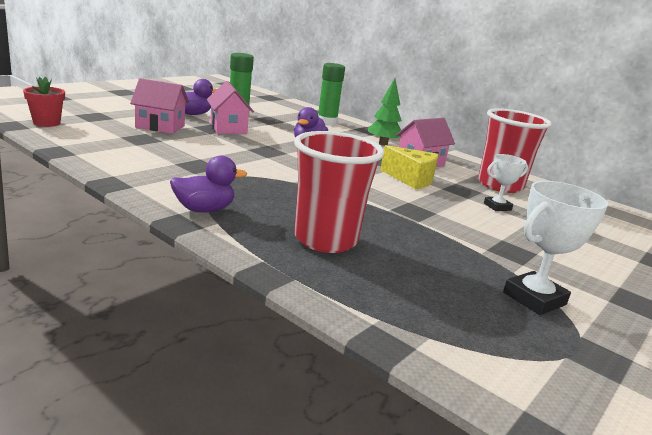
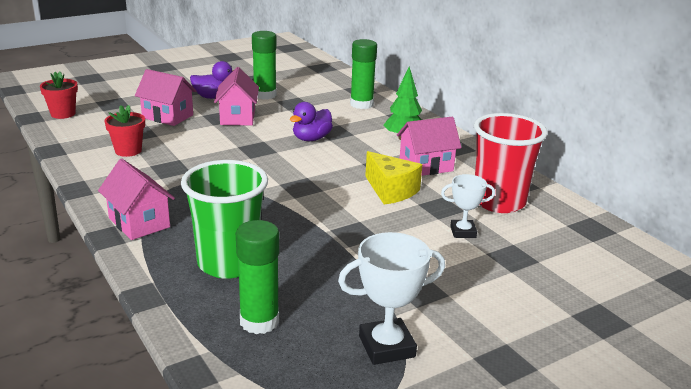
camera: 20 degrees right, 5 degrees up
purple duck [170,156,247,212] -> pink house [98,159,175,240]
red cup [294,131,384,253] -> green cup [181,160,268,279]
none -> red flower pot [104,105,145,157]
none -> green glue stick [236,220,279,334]

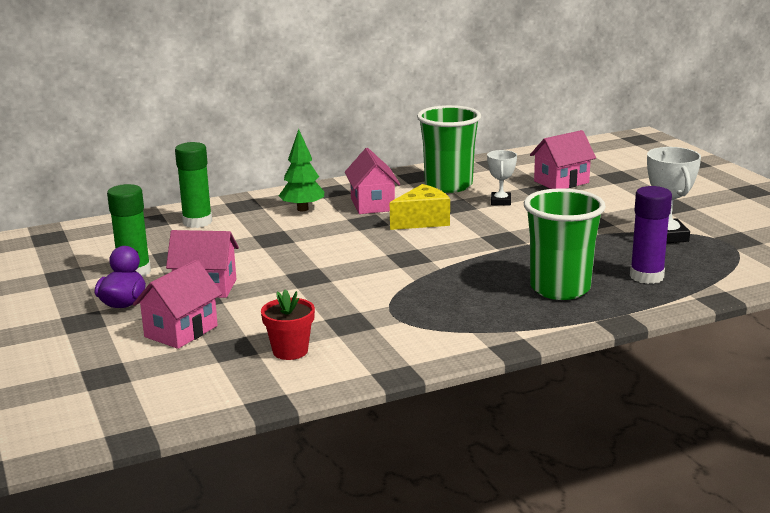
camera: 80 degrees left, 5 degrees down
red flower pot [40,72,78,119] -> none
pink house [98,159,175,240] -> pink house moved to [530,130,596,189]
green glue stick [236,220,279,334] -> purple glue stick [630,186,672,284]
purple duck [290,102,333,141] -> none
red cup [474,113,547,213] -> green cup [417,105,481,193]

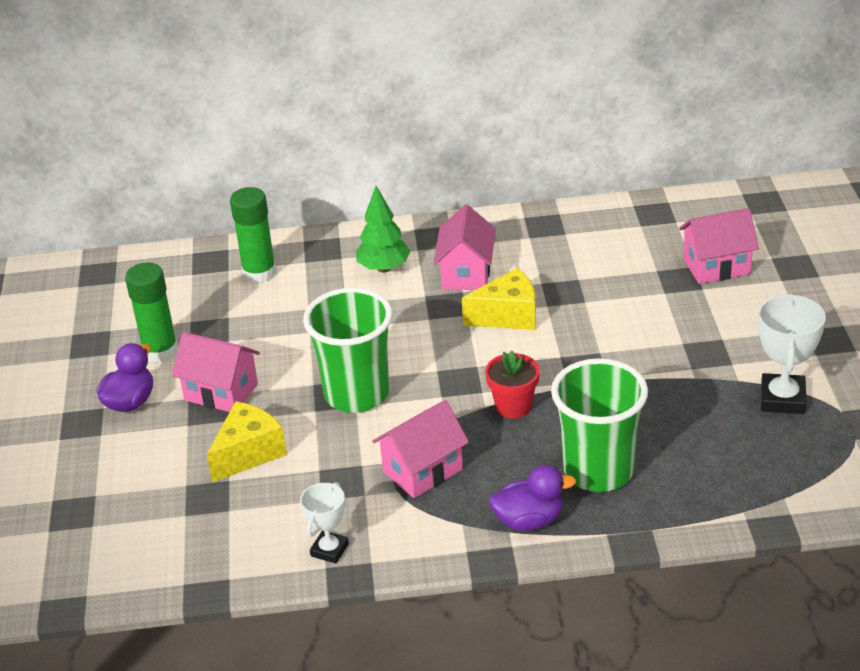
camera: 20 degrees right, 15 degrees up
pink house [133,260,222,349] -> pink house moved to [372,400,469,498]
red flower pot [261,289,315,360] -> red flower pot moved to [485,351,540,419]
green cup [417,105,481,193] -> green cup moved to [303,288,393,413]
white trophy [487,150,517,205] -> white trophy moved to [300,482,349,564]
purple glue stick [630,186,672,284] -> none
none -> yellow cheese [207,401,287,482]
none -> purple duck [489,465,576,531]

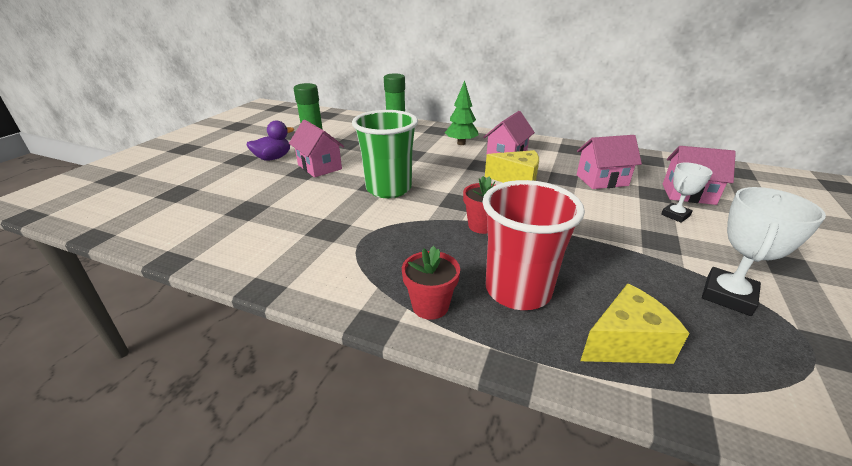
camera: 25 degrees right, 5 degrees down
yellow cheese [207,401,287,482] -> yellow cheese moved to [580,284,689,364]
white trophy [300,482,349,564] -> white trophy moved to [661,163,713,223]
pink house [372,400,469,498] -> pink house moved to [577,135,642,189]
purple duck [489,465,576,531] -> red flower pot [402,246,460,320]
green cup [551,358,648,492] -> red cup [483,180,585,310]

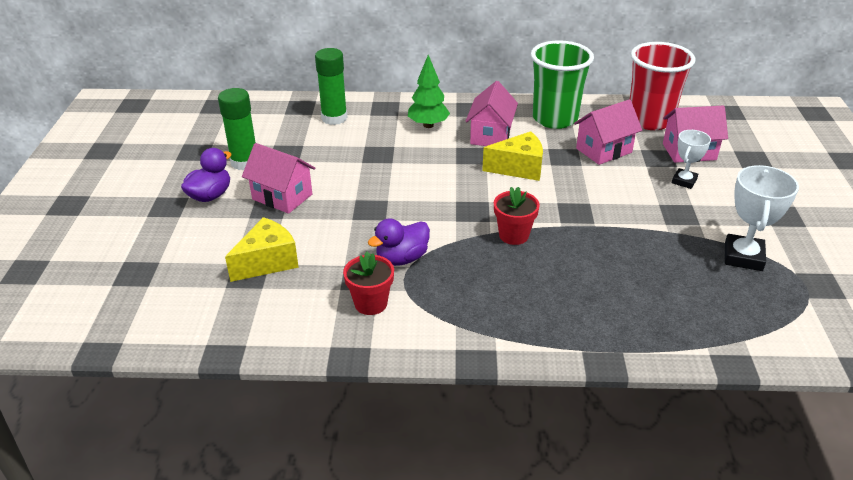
camera: 20 degrees left, 5 degrees up
green cup [352,110,418,198] -> green cup moved to [531,40,594,129]
red flower pot [402,246,460,320] -> red flower pot moved to [343,252,394,315]
red cup [483,180,585,310] -> red cup moved to [630,42,696,130]
yellow cheese [580,284,689,364] -> yellow cheese moved to [225,217,299,282]
none -> purple duck [368,218,430,266]

